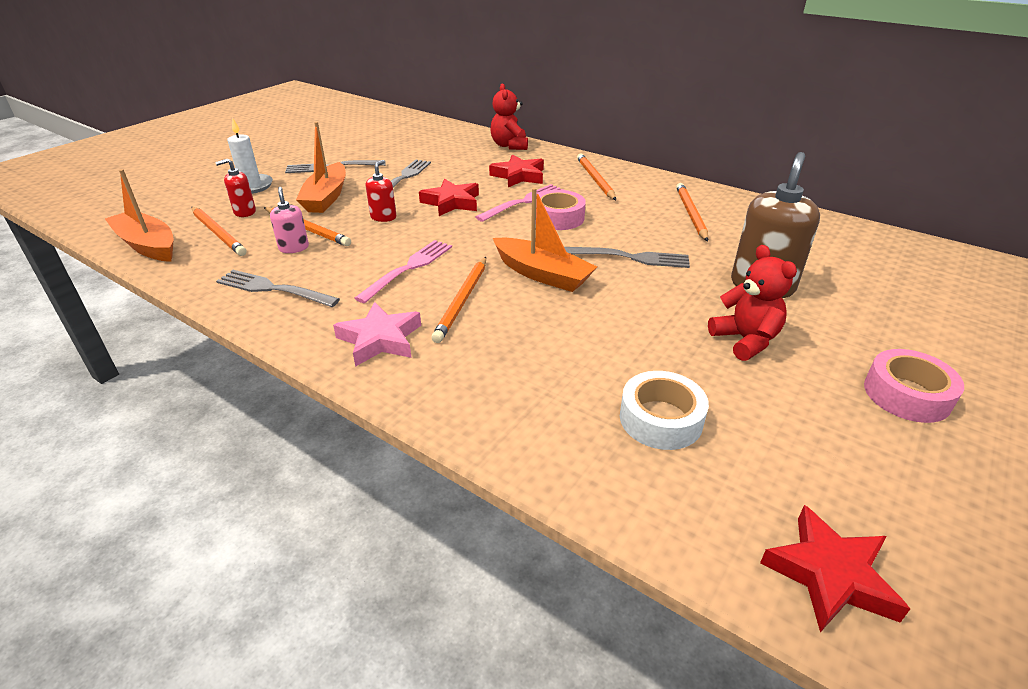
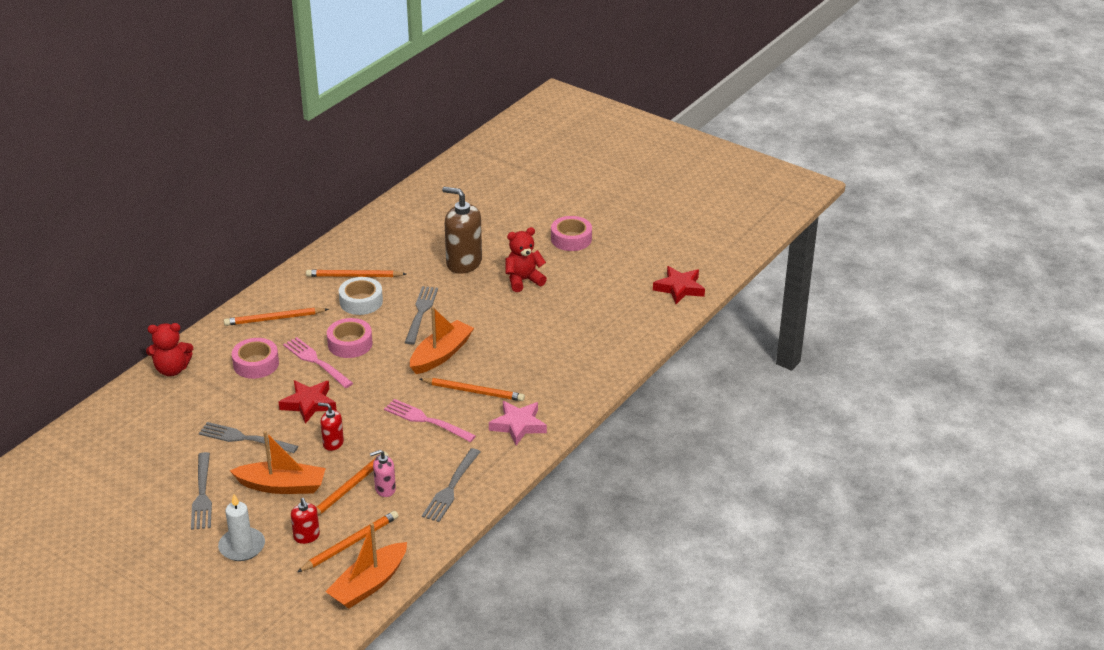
camera: 90 degrees left, 0 degrees up
red star [489,154,544,187] -> pink tape [232,338,279,379]
white tape [620,371,709,450] -> white tape moved to [339,277,383,315]

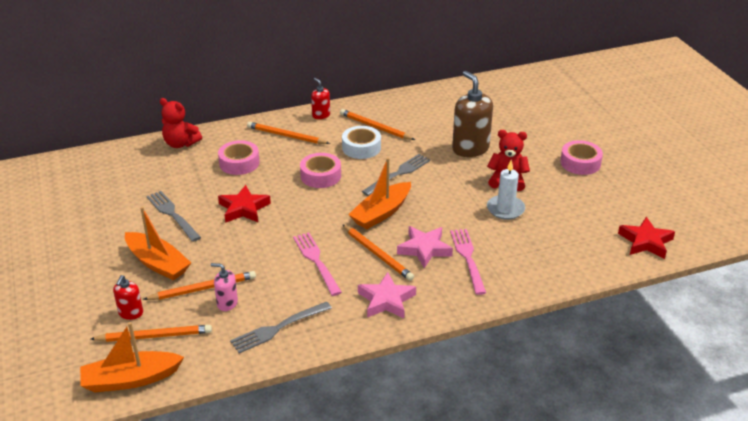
camera: 35 degrees right, 0 degrees up
grey fork [191,452,212,530] -> none
white candle [218,494,265,561] -> white candle moved to [487,160,525,220]
pink fork [283,337,353,388] -> pink fork moved to [450,229,486,295]
red soap dispenser [318,402,344,451] -> red soap dispenser moved to [311,78,330,119]
orange boat [410,307,474,374] -> orange boat turned 150 degrees clockwise [348,158,411,229]
none -> pink star [397,226,453,268]

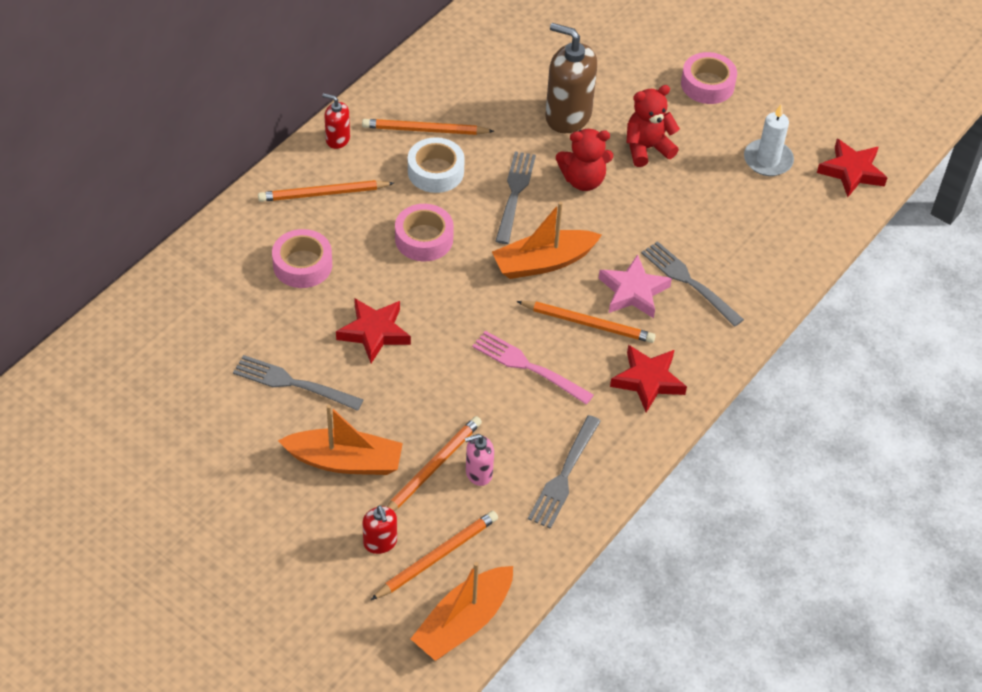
camera: 35 degrees left, 15 degrees up
red teddy bear [160,98,202,148] -> red teddy bear moved to [556,129,613,191]
orange boat [348,158,411,229] -> orange boat turned 60 degrees clockwise [492,202,602,279]
pink star [358,272,416,318] -> red star [610,345,687,413]
pink fork [450,229,486,295] -> grey fork [641,241,744,327]
white candle [487,160,525,220] -> white candle moved to [744,105,794,176]

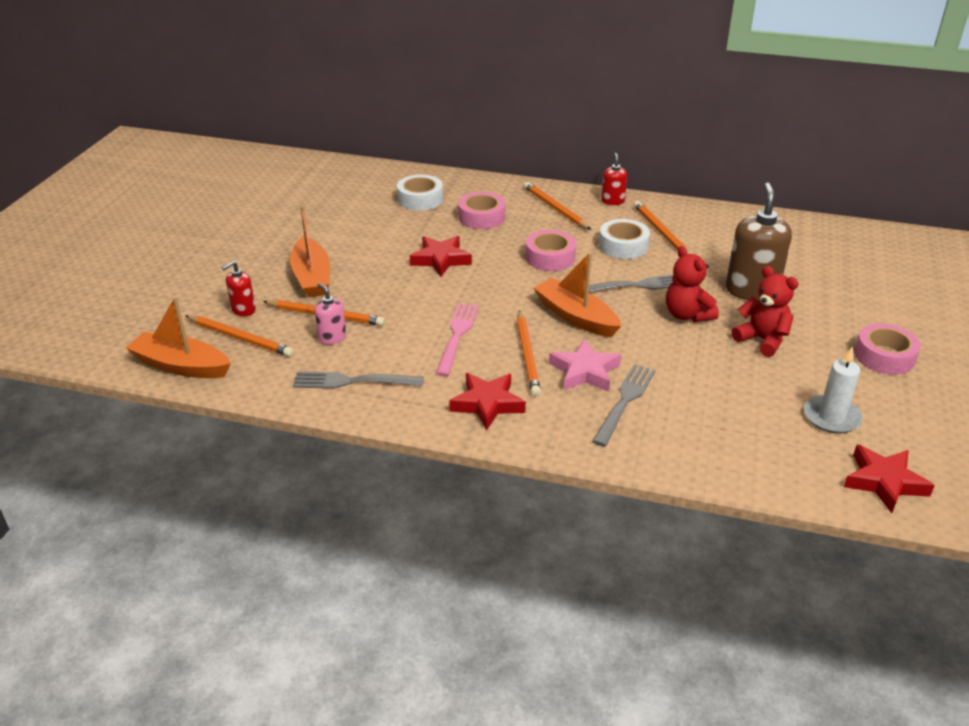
camera: 70 degrees right, 15 degrees down
grey fork [233,355,364,411] -> none
none -> white tape [397,175,443,211]

